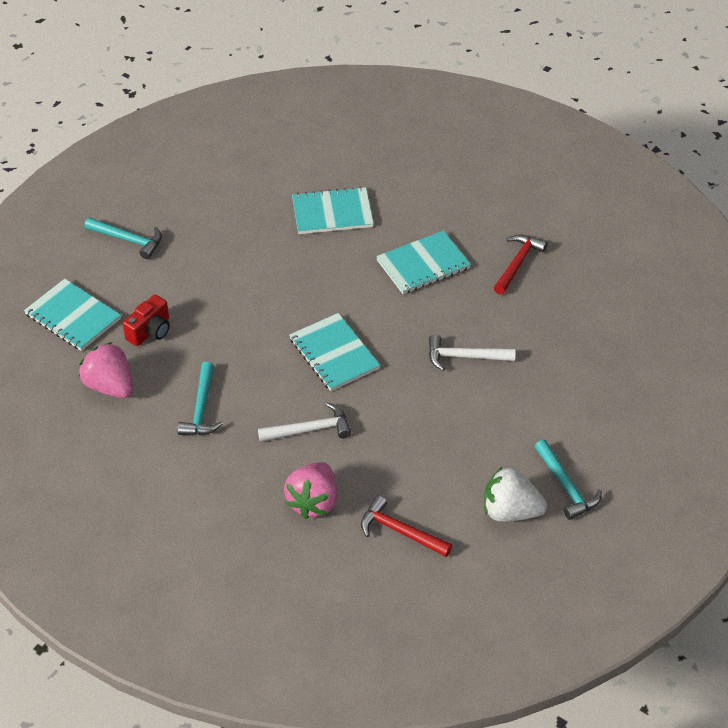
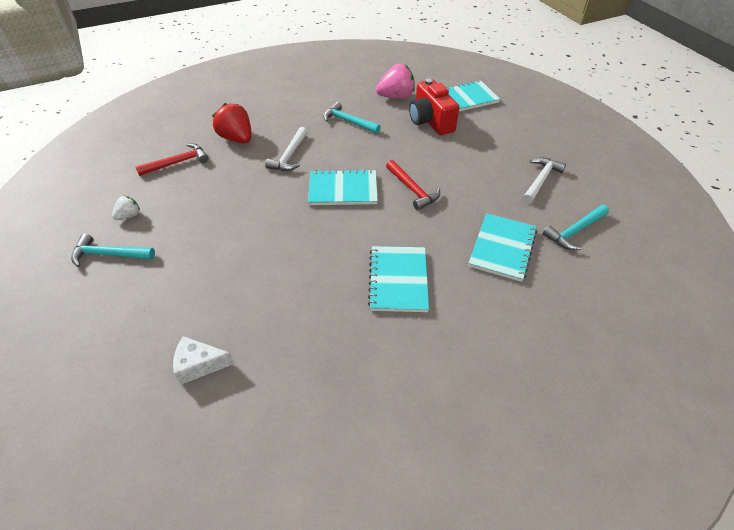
camera: 120 degrees right, 0 degrees up
turquoise hammer [85,217,162,259] -> turquoise hammer moved to [543,205,609,250]
red camera [123,295,170,346] -> red camera [409,79,460,135], size x1.54
pink strawberry [284,462,338,519] -> red strawberry [212,103,252,143]
white hammer [429,335,515,371] -> white hammer moved to [523,158,566,204]
white strawberry [484,466,547,522] -> white strawberry [112,196,140,220], size x0.53
red hammer [494,234,548,295] -> red hammer moved to [386,160,440,210]
none -> white cheese [173,336,234,385]

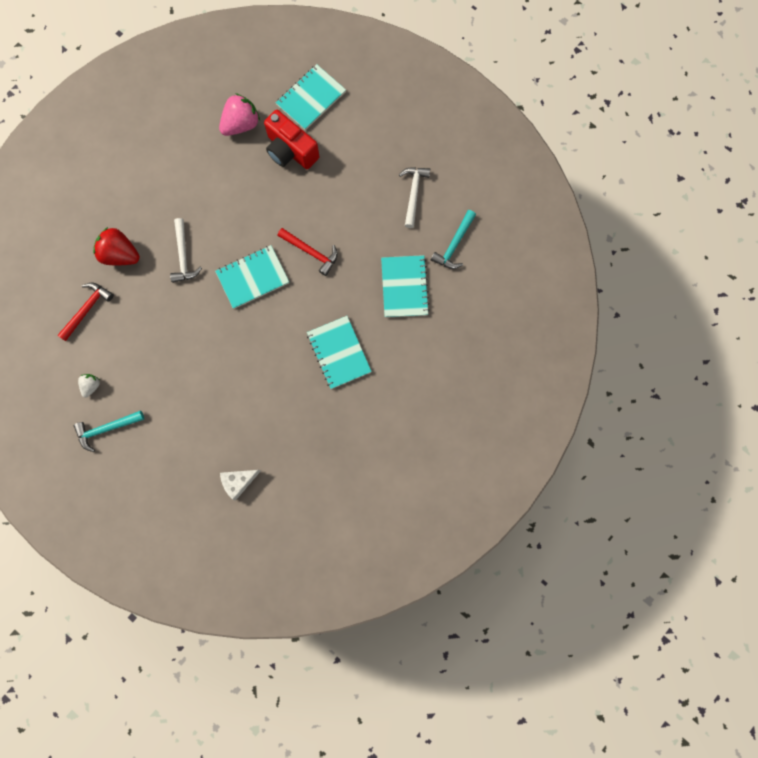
camera: 25 degrees left, 30 degrees up
turquoise hammer [324,102,381,134] -> none

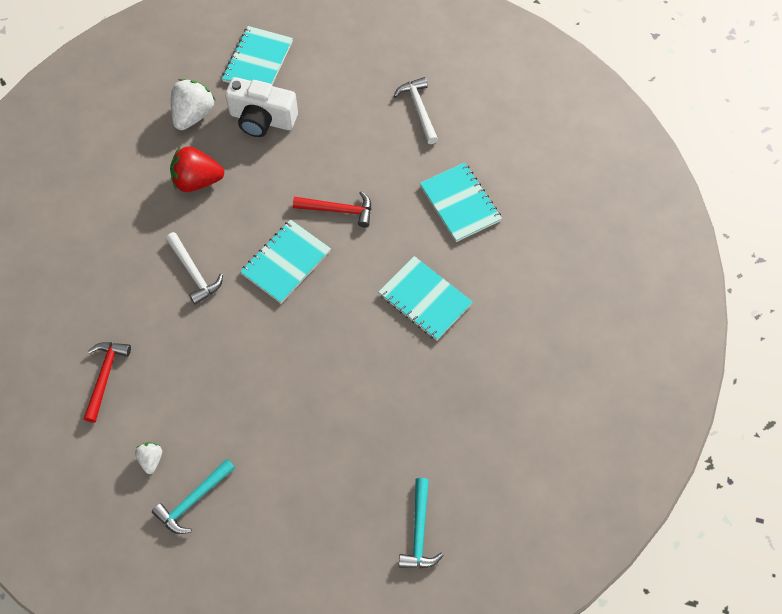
camera: 25 degrees left, 15 degrees down
red strawberry [93,227,140,265] -> red strawberry moved to [170,146,225,192]
pink strawberry [219,93,260,136] -> white strawberry [171,79,215,130]
white cheese [220,470,261,500] -> none
red camera [264,110,320,169] -> white camera [225,77,298,137]
turquoise hammer [431,210,476,269] -> turquoise hammer moved to [399,478,444,568]

